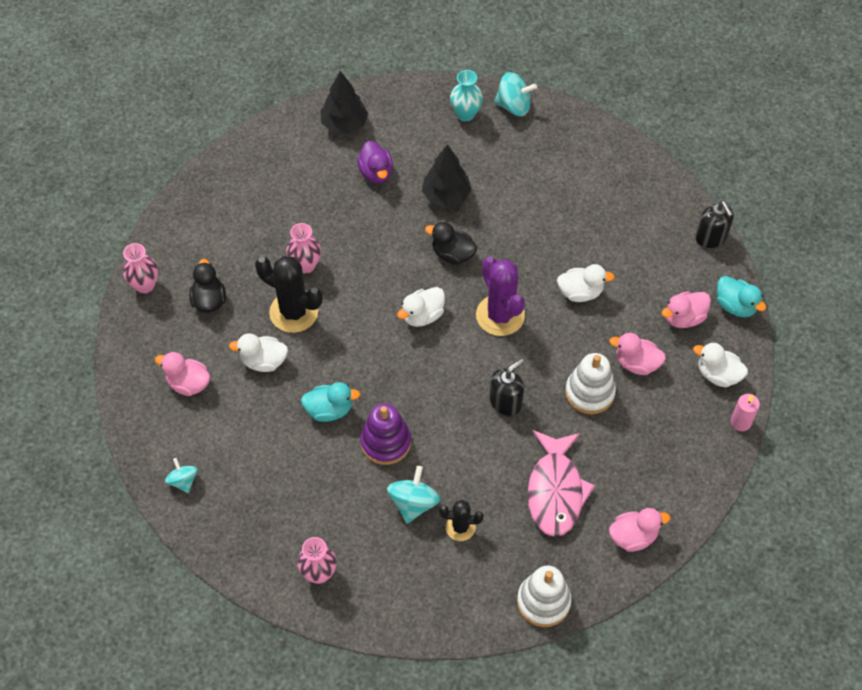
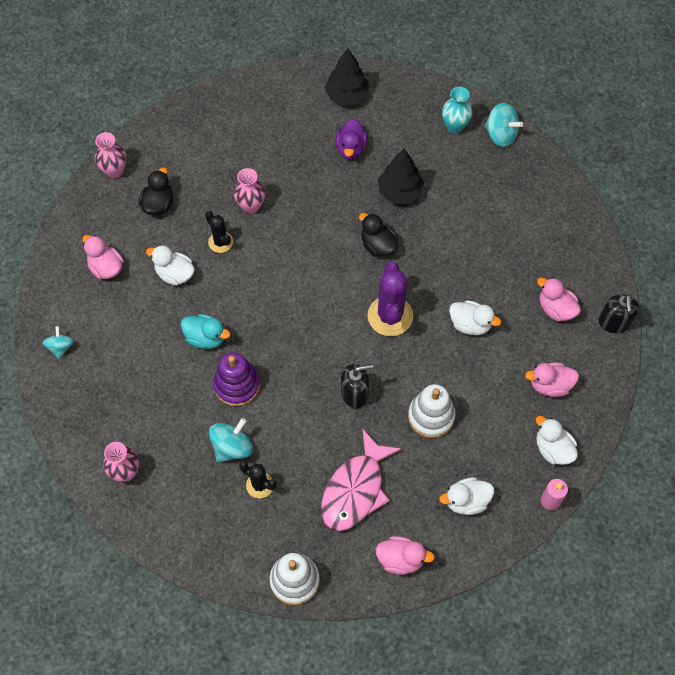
camera: 25 degrees right, 5 degrees up
black cactus [255,256,323,333] -> black cactus [205,211,233,253], size x0.56
white duck [397,287,445,327] -> white duck moved to [439,477,494,515]
pink duck [609,333,666,375] -> pink duck moved to [537,277,581,321]
turquoise duck [717,276,766,317] -> none

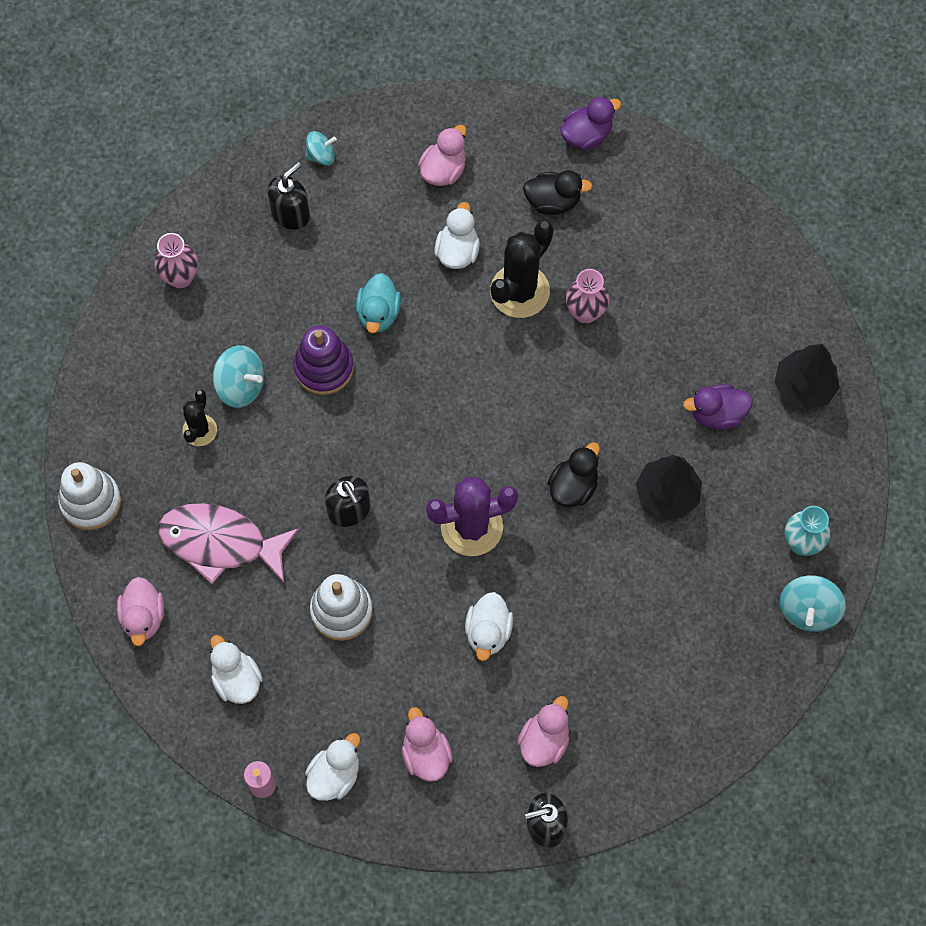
camera: 75 degrees right, 5 degrees up
pink vase [95,132,127,178] -> purple duck [560,96,622,150]
black cactus [205,211,233,253] -> black cactus [490,221,554,318], size x1.77
none -> black soap dispenser [267,162,310,230]

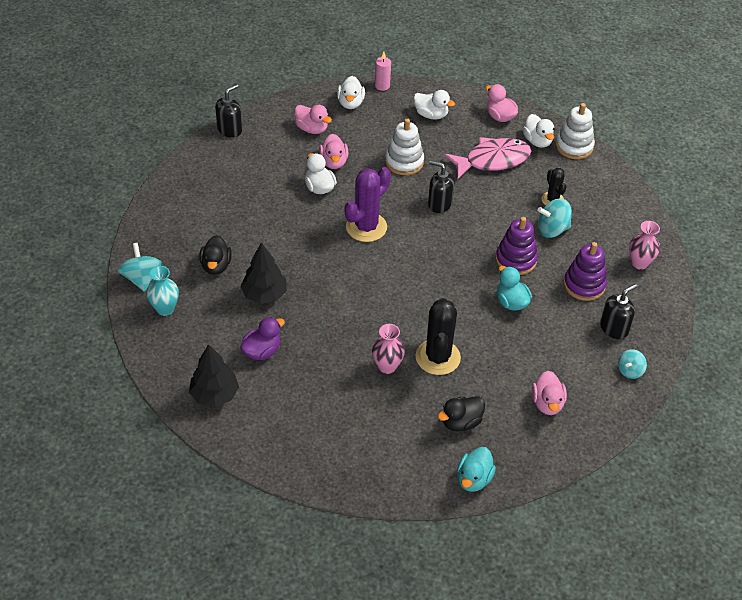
camera: 145 degrees right, 20 degrees down
black soap dispenser [267,162,310,230] -> black soap dispenser turned 135 degrees counterclockwise [600,284,638,339]
white duck [434,202,480,269] -> white duck moved to [523,114,554,148]
pink duck [517,696,569,767] -> pink duck moved to [319,134,348,169]
black duck [548,442,600,507] -> black duck moved to [199,235,232,275]
purple duck [560,96,622,150] -> turquoise duck [457,447,496,492]
none -> purple stacking toy [564,242,607,301]

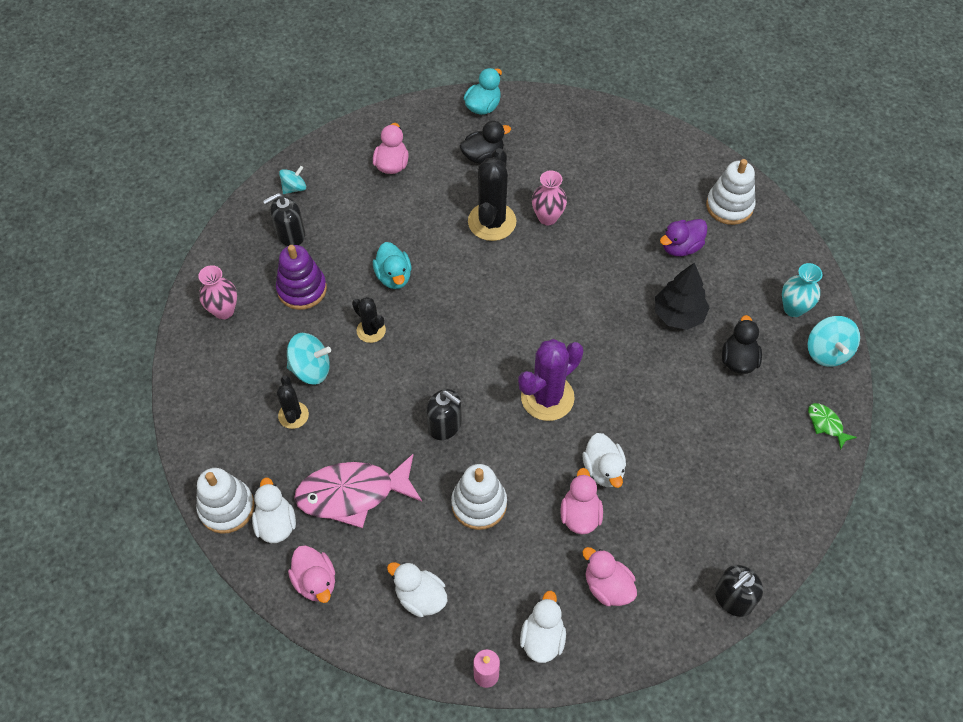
camera: 170 degrees left, 10 degrees up
black tree [189,344,239,407] -> white stacking toy [706,159,755,225]
purple stacking toy [496,217,538,275] -> black cactus [352,297,386,343]
none -> green fish [808,403,857,450]

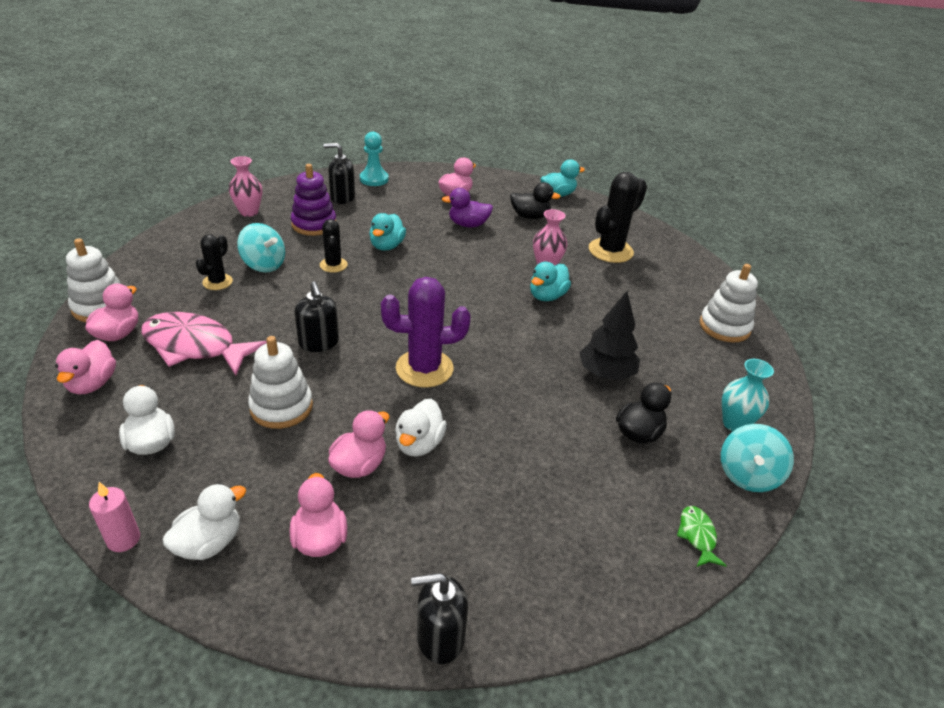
camera: 30 degrees right, 20 degrees down
white duck [252,477,296,543] -> pink duck [85,284,138,341]
turquoise spinning top [279,166,306,194] -> turquoise pawn [360,132,389,186]
black cactus [468,148,516,241] -> black cactus moved to [589,172,647,263]
purple duck [660,219,708,256] -> purple duck moved to [442,188,493,227]
none -> turquoise duck [530,262,571,301]

